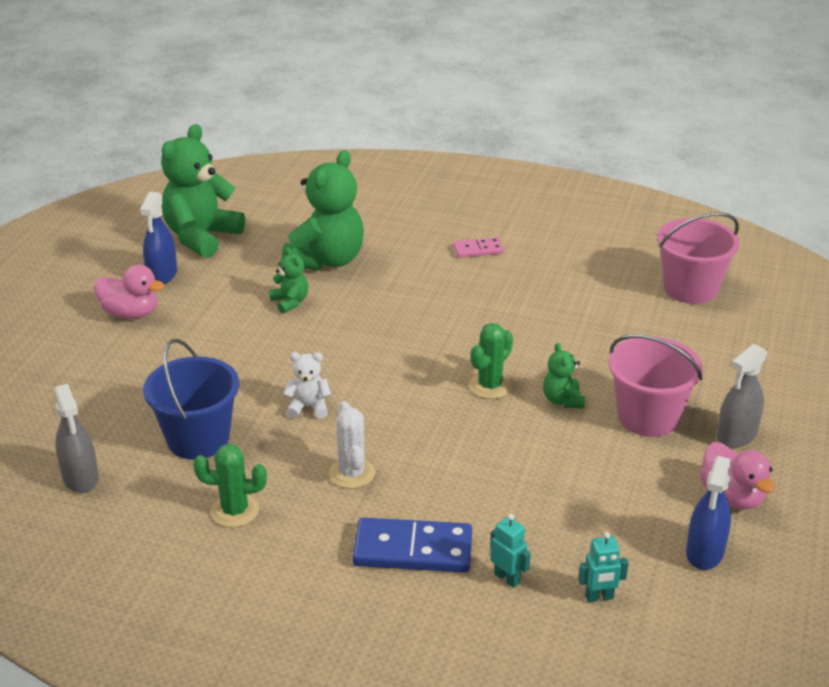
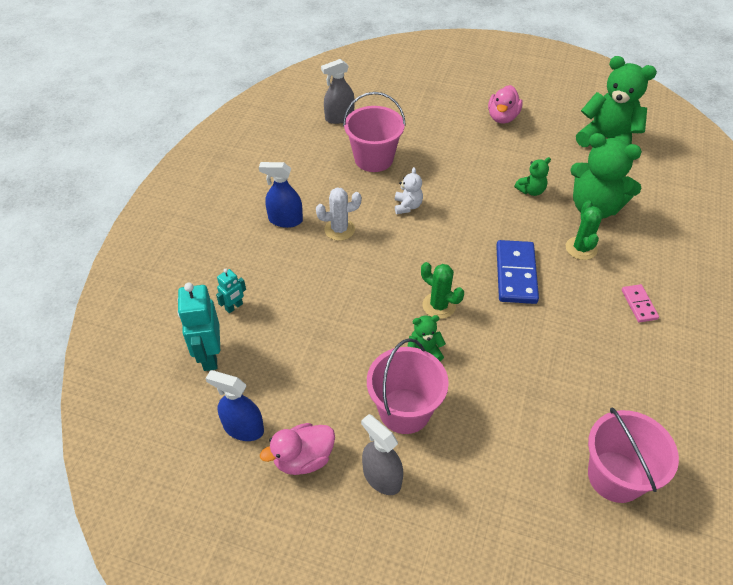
camera: 90 degrees right, 15 degrees up
blue spray bottle [140,192,177,284] -> blue spray bottle moved to [259,162,303,228]
blue bucket [143,339,239,460] -> pink bucket [343,92,406,172]
green cactus [193,443,267,527] -> green cactus moved to [566,200,603,260]
blue domino [352,517,472,573] -> blue domino moved to [496,240,539,304]
turquoise robot [578,532,629,602] -> turquoise robot [177,283,220,371], size x1.86

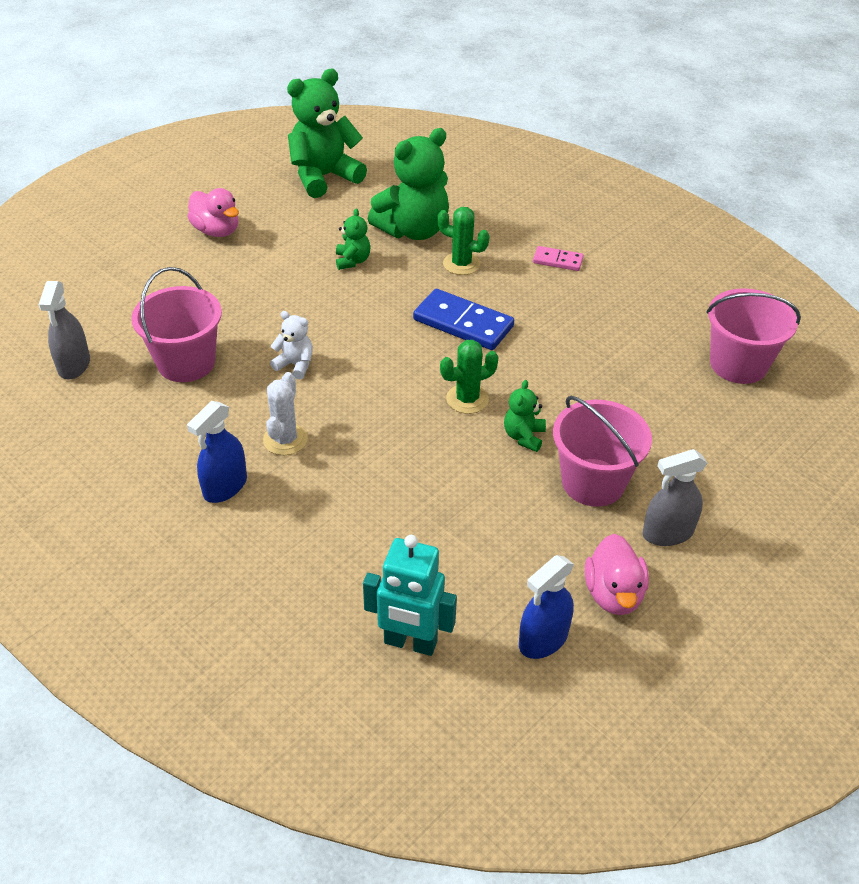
camera: 65 degrees left, 5 degrees down
turquoise robot [216,269,246,313] -> none

